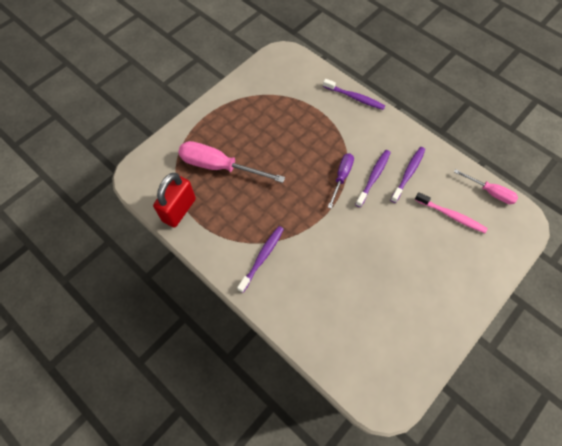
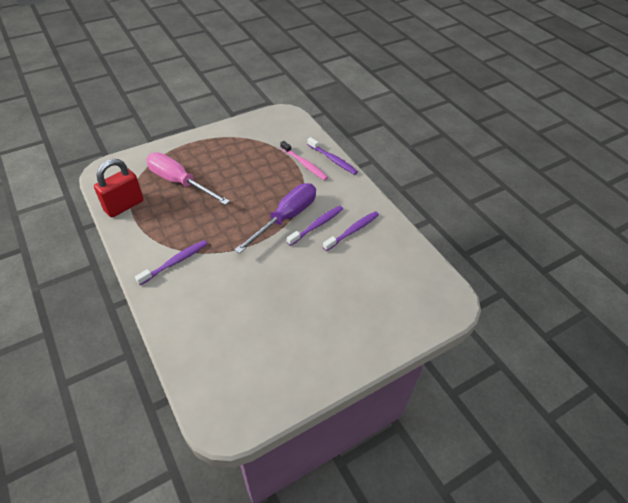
camera: 15 degrees right, 15 degrees down
purple screwdriver [328,154,354,209] -> purple screwdriver [234,183,316,254], size x1.72
pink toothbrush [415,192,488,233] -> pink toothbrush moved to [280,141,328,180]
pink screwdriver [454,169,518,204] -> none

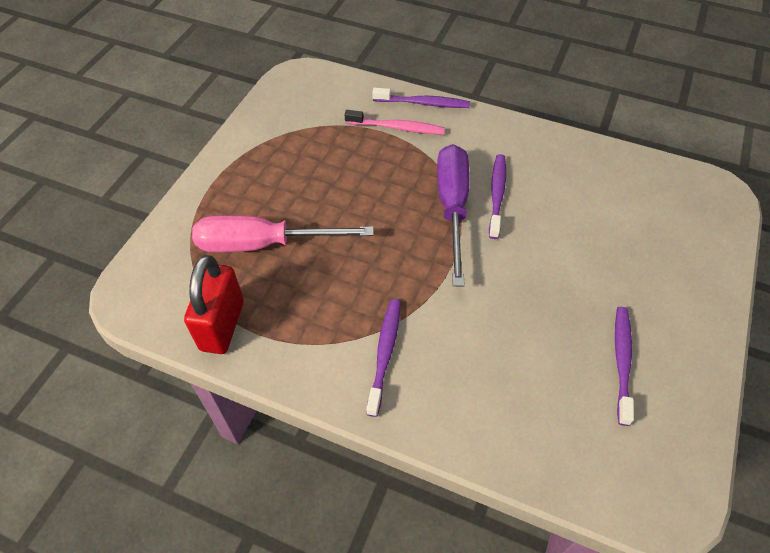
camera: 35 degrees left, 5 degrees up
purple toothbrush [323,211,379,251] -> purple toothbrush moved to [615,307,634,426]

